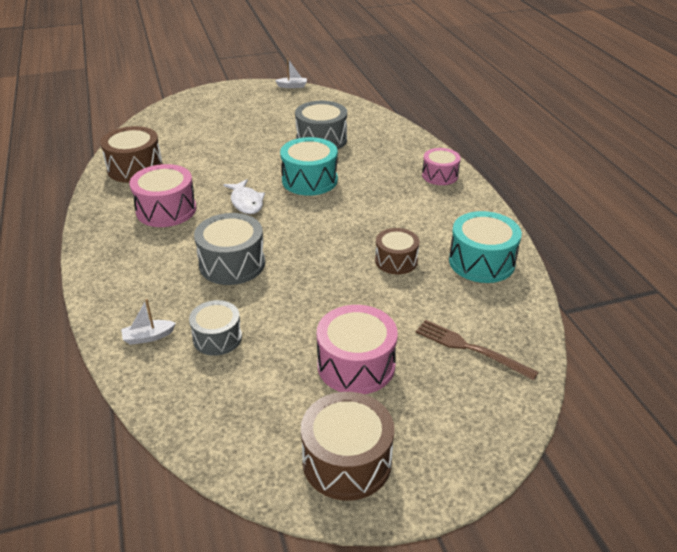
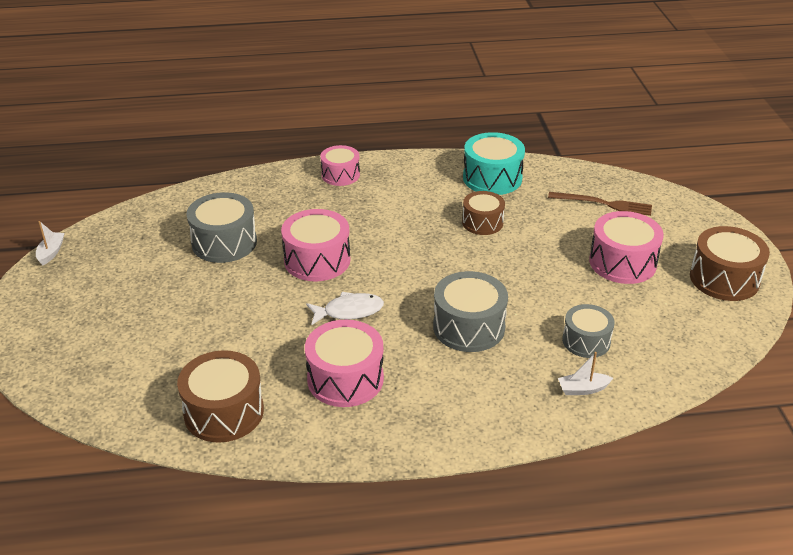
camera: 80 degrees left, 0 degrees up
white boat [121,299,176,345] -> white boat turned 90 degrees clockwise [558,352,613,395]
turquoise drum [280,137,338,196] -> pink drum [281,209,350,281]
brown fork [416,320,539,380] -> brown fork turned 120 degrees counterclockwise [548,192,652,216]

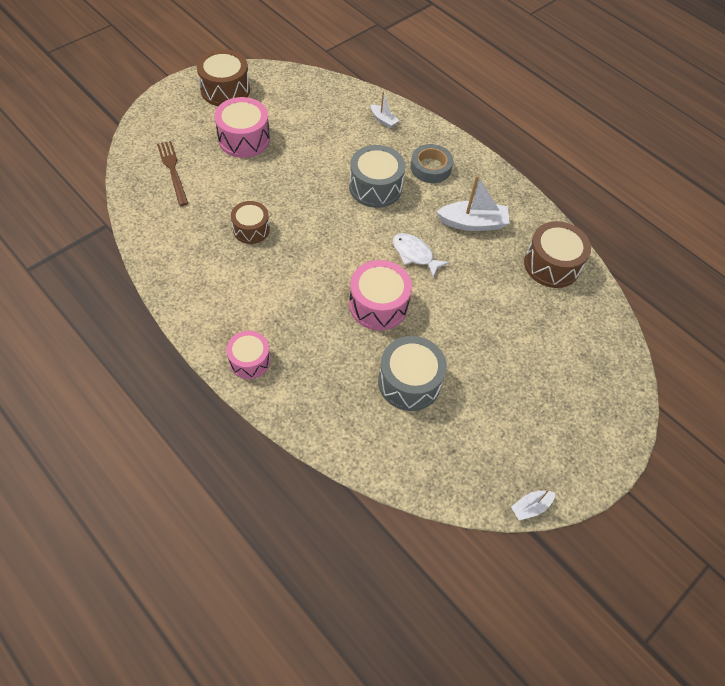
camera: 130 degrees left, 20 degrees up
pink drum [305,320,384,407] -> white boat [436,175,510,231]
turquoise drum [463,132,525,195] -> none
grey drum [562,304,615,358] -> none
none -> grey tape [410,144,453,183]

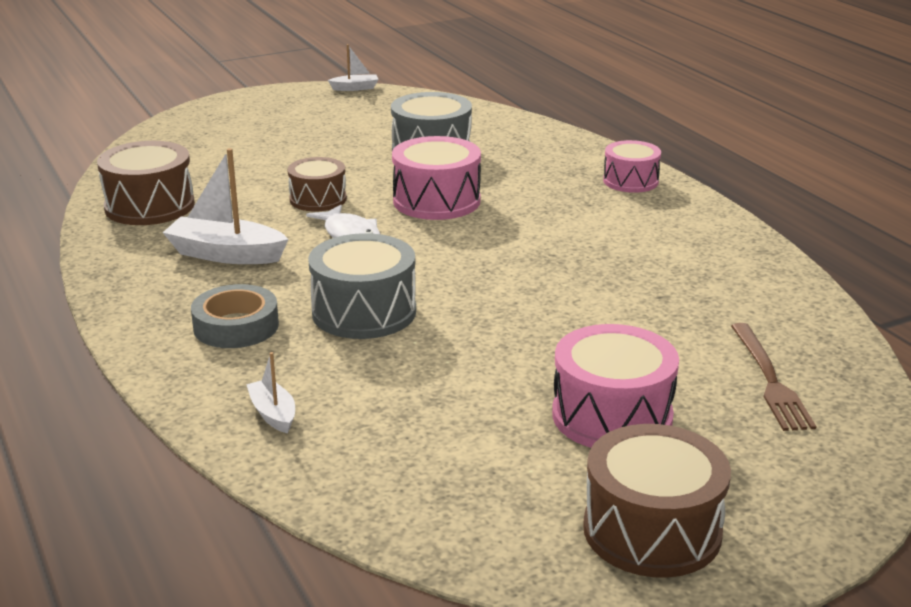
camera: 160 degrees left, 30 degrees down
brown drum [231,201,270,244] -> brown drum moved to [287,157,347,211]

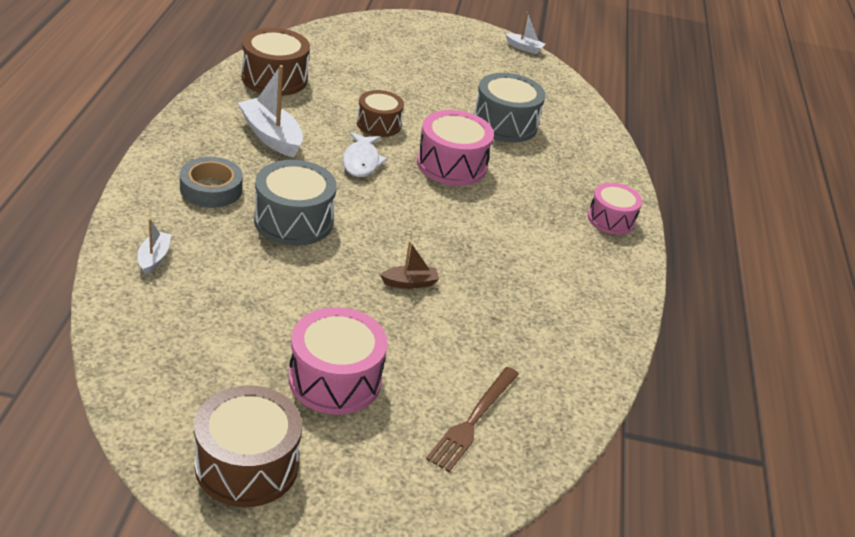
camera: 30 degrees right, 10 degrees up
none -> brown boat [380,241,439,289]

